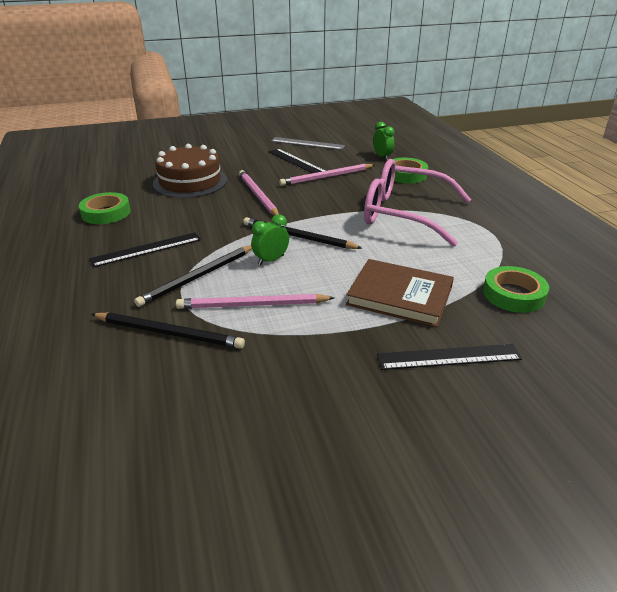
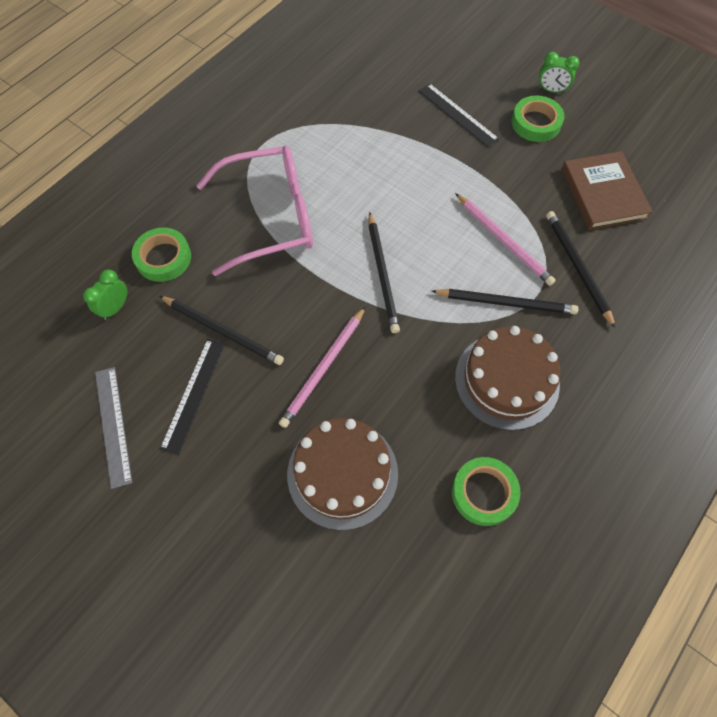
camera: 125 degrees left, 30 degrees up
black ruler [89,232,201,268] -> brown cake [455,326,560,430]
green clock [251,214,289,265] -> green clock moved to [539,52,579,94]
pink pencil [279,164,374,186] -> black pencil [160,296,284,365]
brown book [346,259,454,327] -> brown book moved to [562,151,653,230]
pink glasses [364,159,471,247] -> pink glasses turned 90 degrees counterclockwise [196,146,313,276]
green tape [483,266,549,313] -> green tape moved to [512,95,564,142]

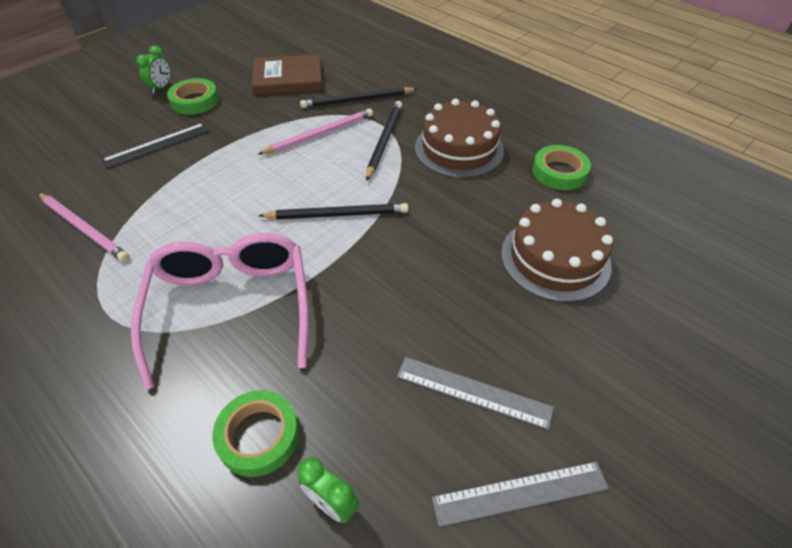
camera: 85 degrees left, 15 degrees down
black pencil [160,296,284,365] -> none
black ruler [160,338,226,455] -> grey ruler [397,357,554,430]
pink pencil [279,306,366,428] -> pink pencil moved to [38,193,129,262]

